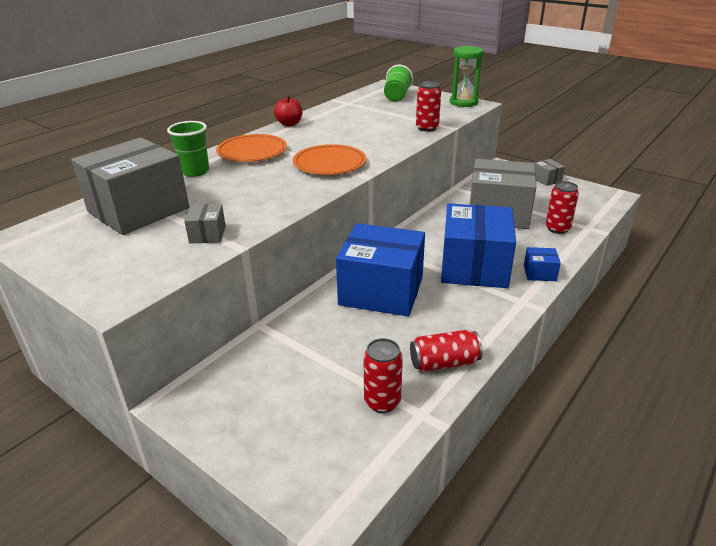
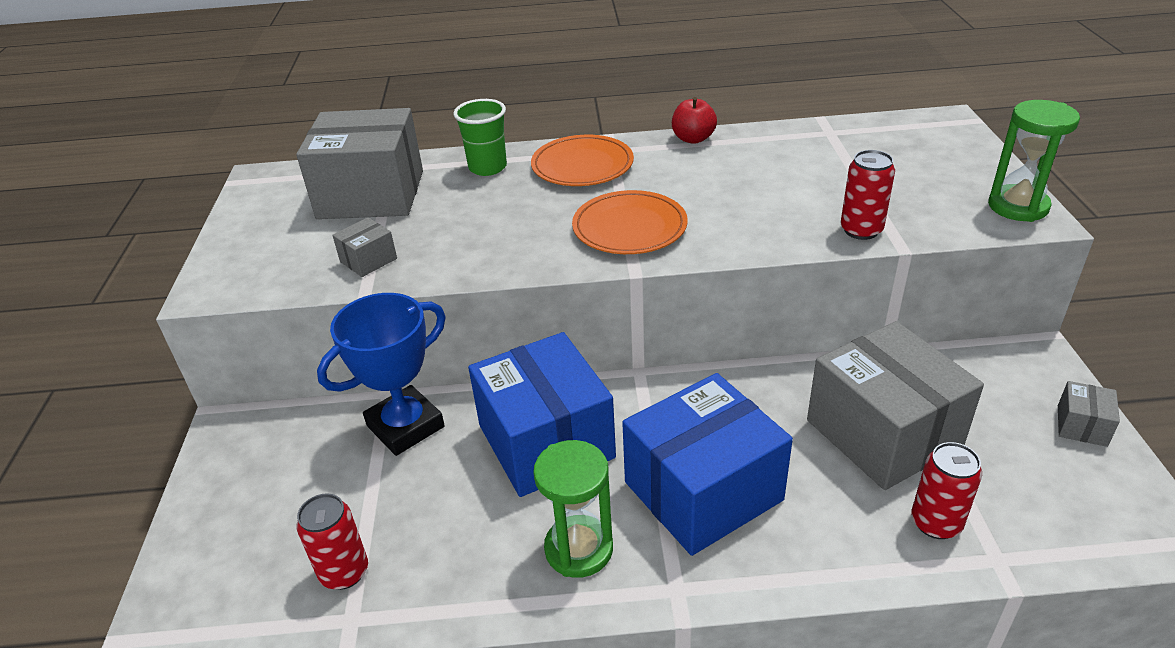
camera: 50 degrees right, 5 degrees up
green cup [384,65,413,101] -> none
red can [410,330,483,372] -> none
blue box [524,247,561,281] -> none
none -> blue trophy [317,293,446,456]
none -> green hourglass [533,440,613,578]

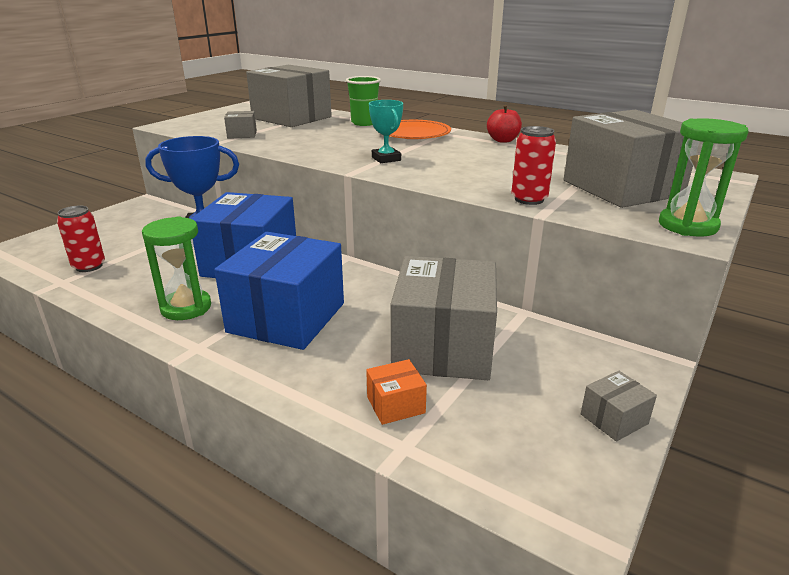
camera: 35 degrees right, 10 degrees down
orange plate [572,190,688,254] -> turquoise trophy [369,100,403,163]
blue box [622,373,793,556] -> blue box turned 75 degrees counterclockwise [214,232,344,350]
red can [911,442,982,539] -> orange box [366,359,427,425]
none -> grey box [564,110,693,208]

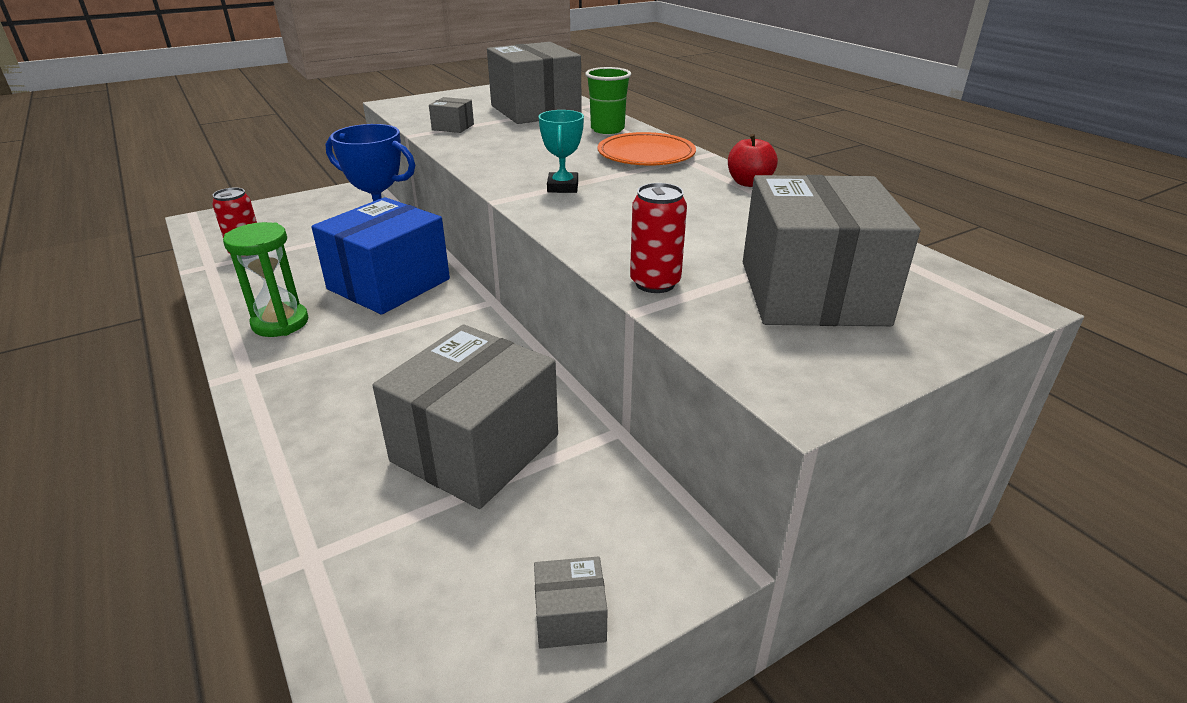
camera: 25 degrees right, 5 degrees up
blue box [214,232,344,350] -> none
orange box [366,359,427,425] -> none
green hourglass [659,118,749,237] -> none

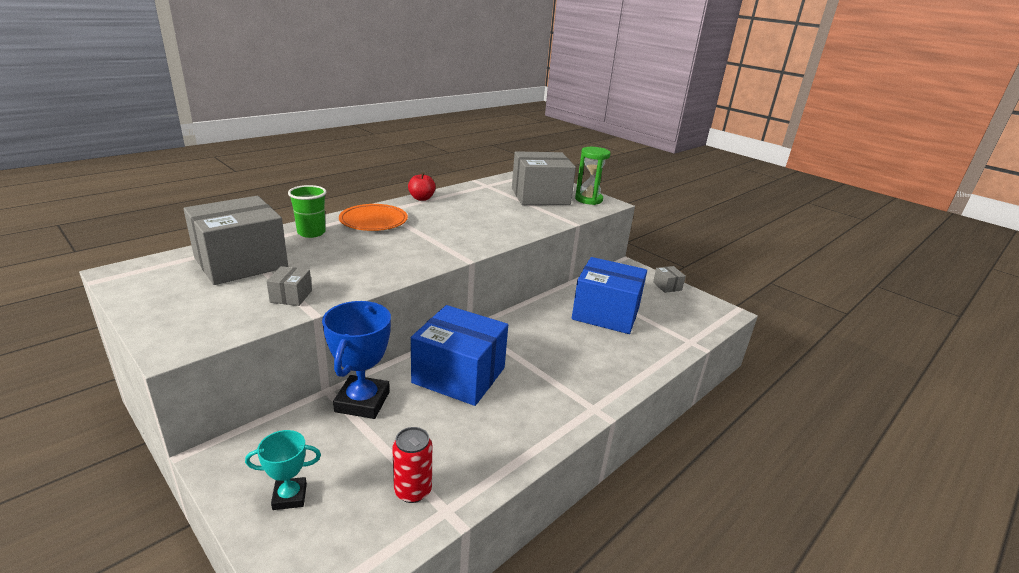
camera: 105 degrees left, 5 degrees down
green hourglass [223,222,308,337] -> green hourglass moved to [575,147,611,205]
grey box [372,324,558,509] -> blue box [572,257,647,334]
turquoise trophy [539,110,584,193] -> turquoise trophy moved to [245,430,321,510]
red can [630,183,687,293] -> none

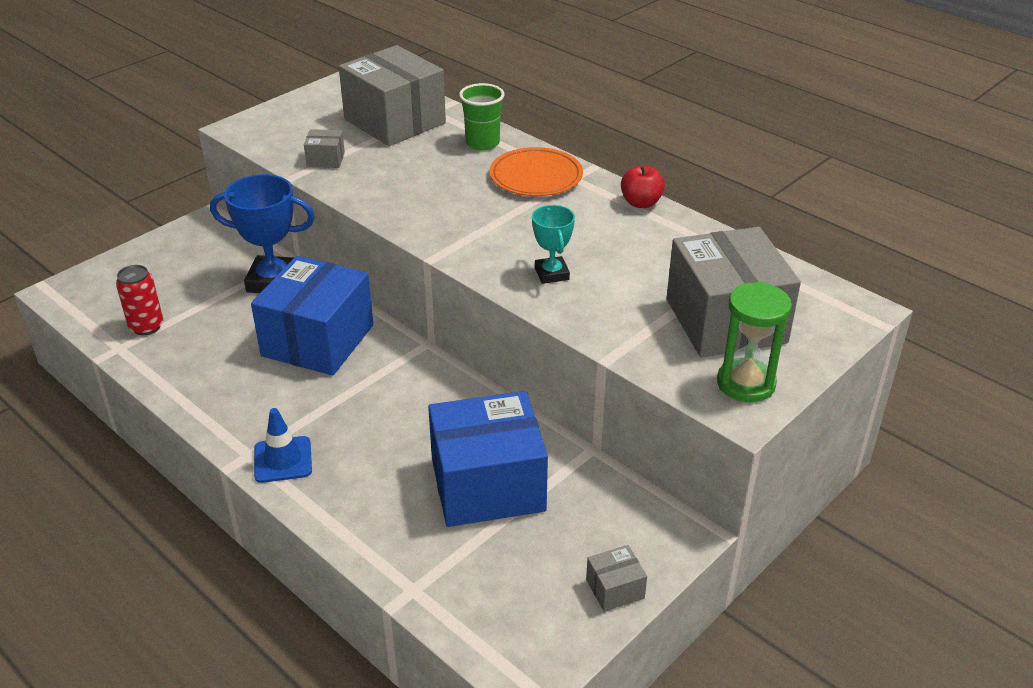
camera: 90 degrees right, 10 degrees up
turquoise trophy [245,430,321,510] -> turquoise trophy moved to [532,205,575,284]
blue box [572,257,647,334] -> blue box turned 60 degrees clockwise [428,391,548,527]
none -> blue traffic cone [254,408,312,483]

